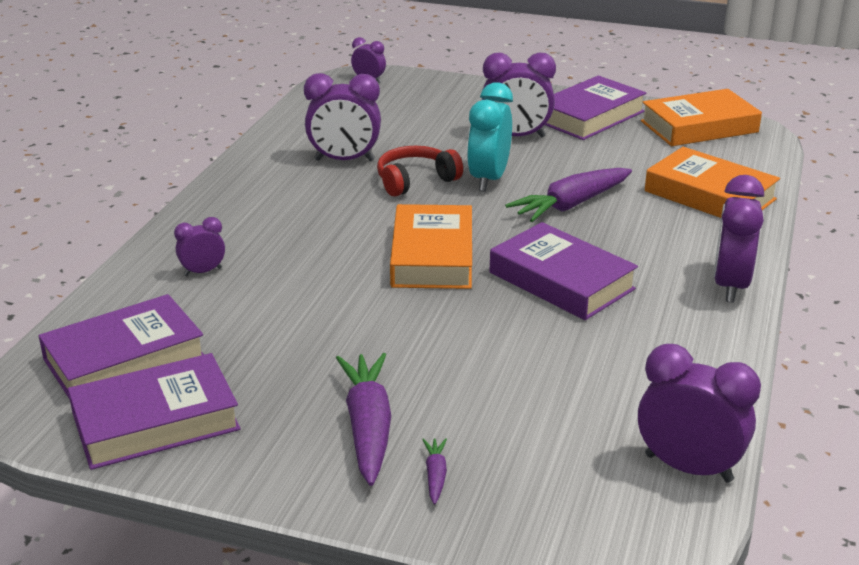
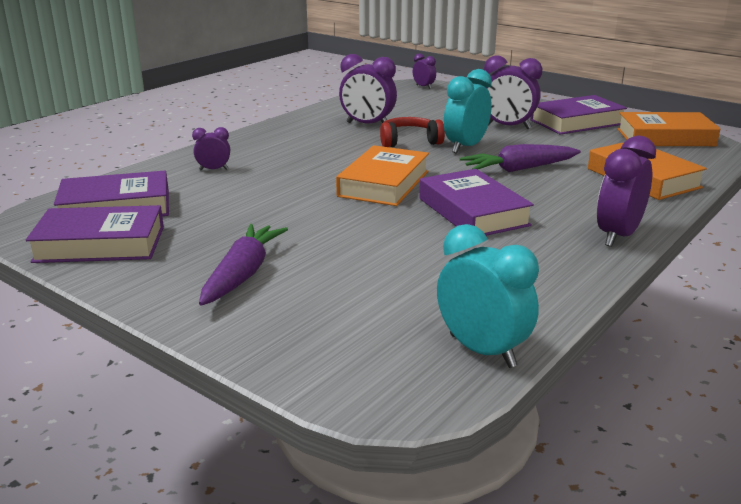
camera: 20 degrees right, 5 degrees down
purple carrot [422,438,447,504] -> none
purple clock [638,344,761,483] -> turquoise clock [437,224,539,368]

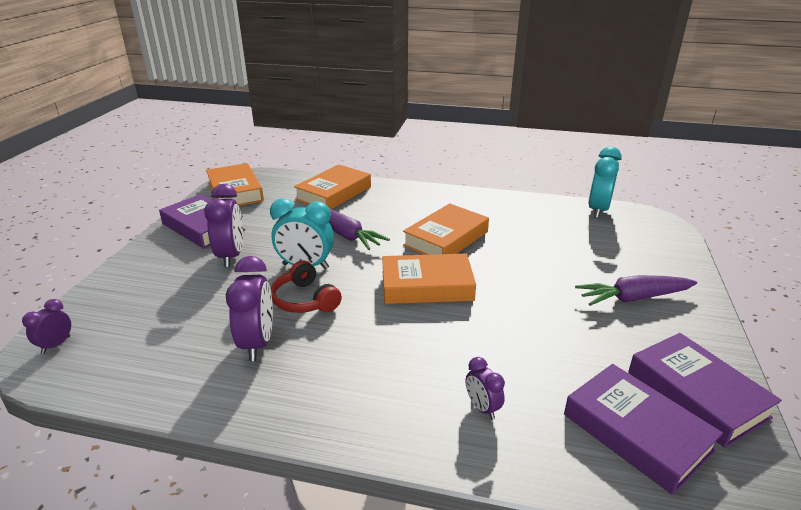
camera: 115 degrees left, 5 degrees up
purple book [419,169,534,236] -> orange book [403,203,489,255]
purple clock [597,136,656,247] -> none

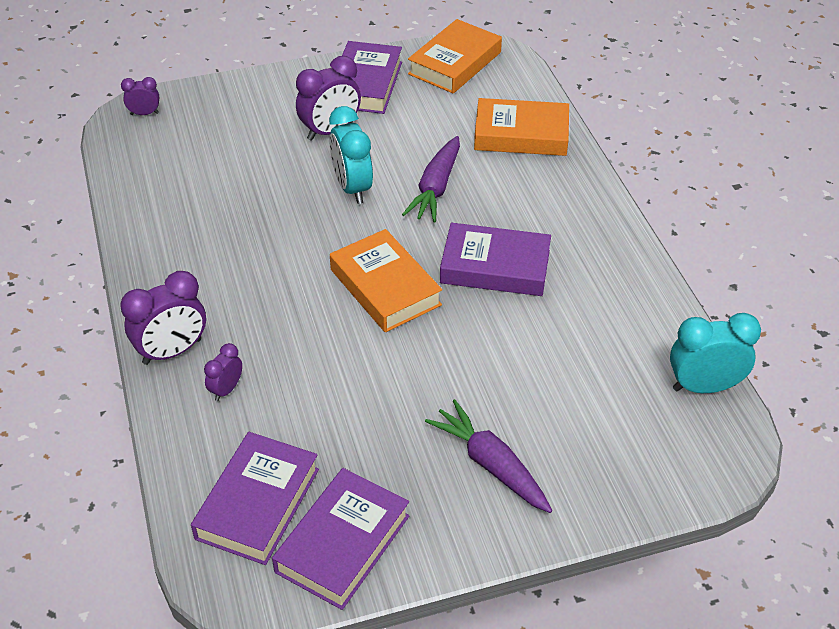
camera: 60 degrees right, 15 degrees up
purple clock [226,256,273,361] -> purple clock moved to [120,271,206,365]
red headphones [271,261,342,313] -> none
orange book [403,203,489,255] -> purple book [440,223,551,296]

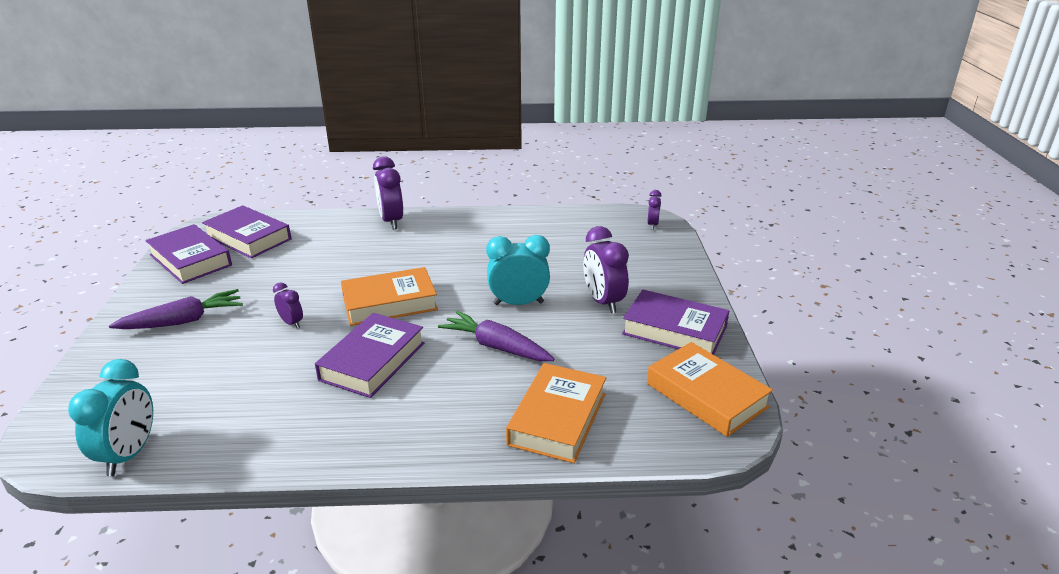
camera: 105 degrees right, 15 degrees down
purple clock [204,343,242,401] -> purple clock moved to [273,282,303,328]

